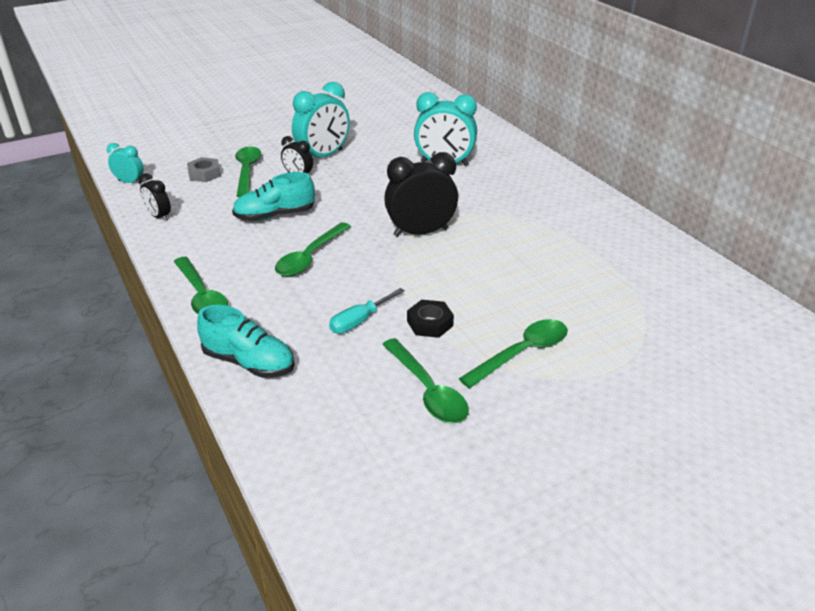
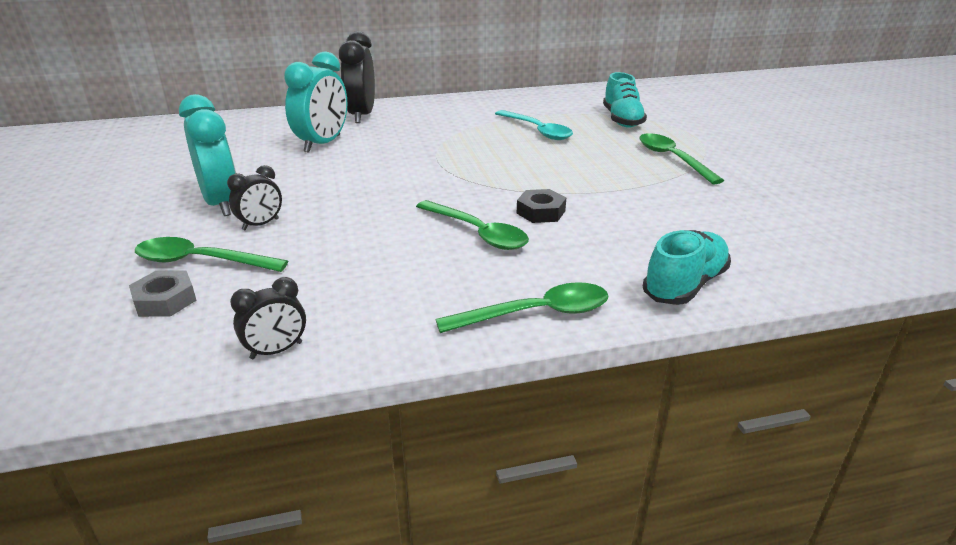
camera: 75 degrees left, 5 degrees down
turquoise clock [107,143,144,184] -> none
turquoise shoe [232,172,315,221] -> turquoise shoe moved to [603,72,647,128]
turquoise screwdriver [329,288,405,334] -> none
green spoon [382,338,469,423] -> none
black clock [384,152,458,237] -> black clock moved to [339,31,375,123]
black nut [407,300,454,338] -> black nut moved to [517,189,566,223]
none -> turquoise spoon [495,110,573,140]

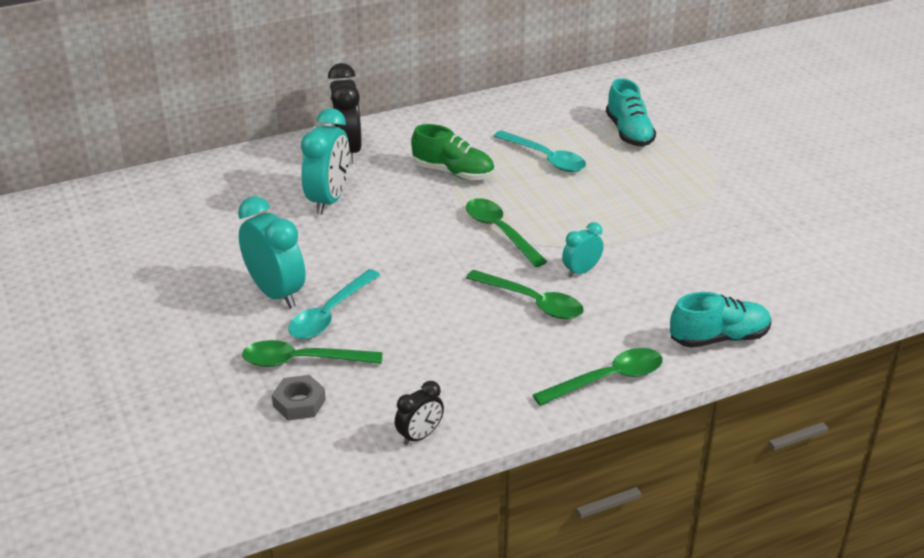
camera: 10 degrees left, 5 degrees up
black clock [227,165,282,230] -> turquoise spoon [288,269,380,339]
black nut [517,189,566,223] -> turquoise clock [562,222,604,278]
green spoon [639,133,724,184] -> green spoon moved to [466,198,547,267]
turquoise shoe [643,230,731,305] -> turquoise shoe turned 45 degrees clockwise [670,292,771,348]
none -> green shoe [411,124,494,180]

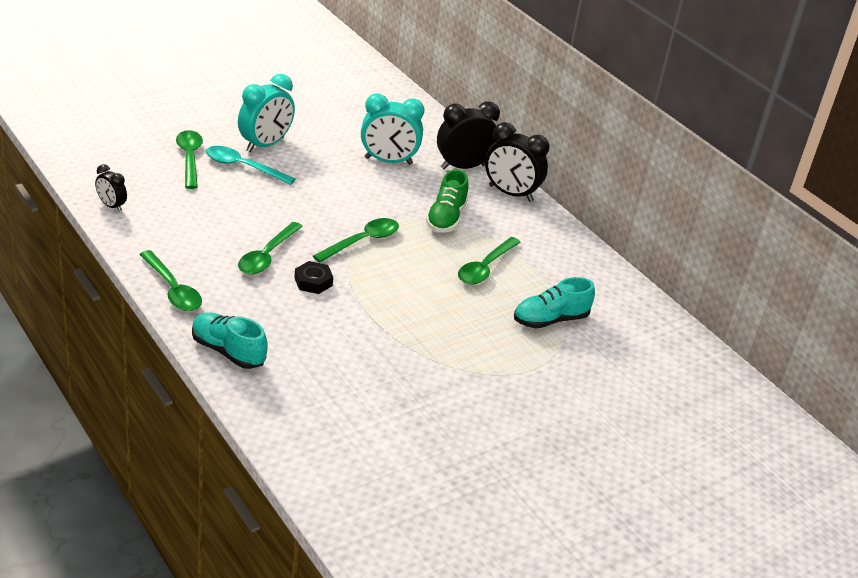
camera: 75 degrees right, 0 degrees up
grey nut [272,375,326,420] -> none
turquoise spoon [494,130,586,172] -> green spoon [458,237,521,285]
turquoise clock [562,222,604,278] -> black nut [294,261,333,294]
turquoise shoe [670,292,771,348] -> turquoise shoe turned 150 degrees clockwise [192,312,268,369]
none -> black clock [485,122,549,202]

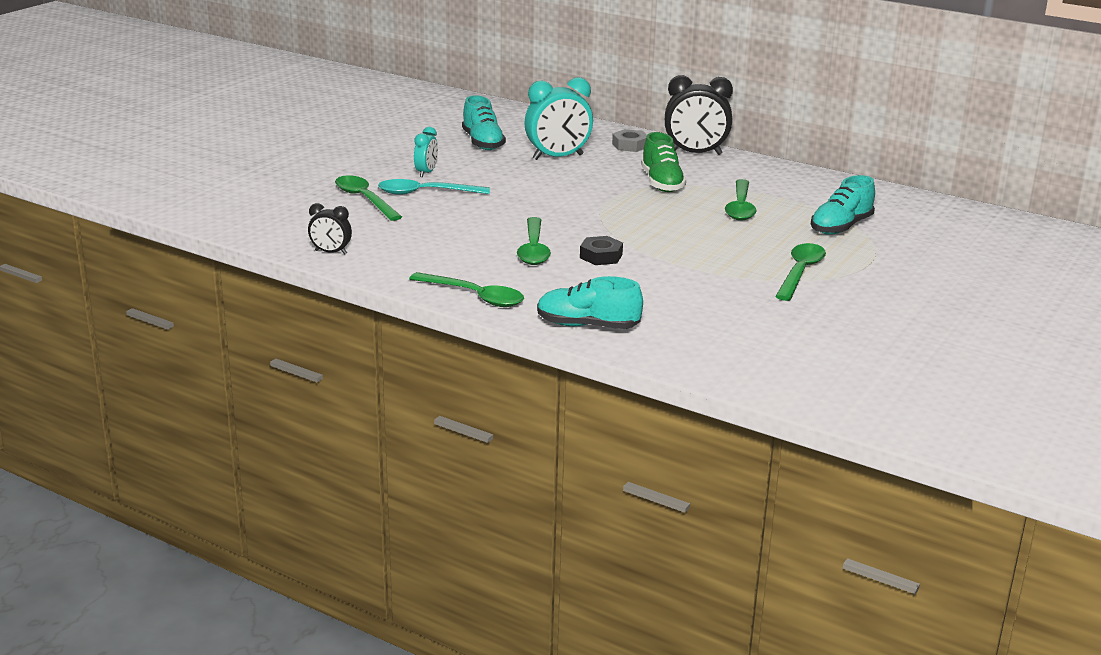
camera: 20 degrees left, 10 degrees down
turquoise clock [238,74,295,152] -> turquoise clock [414,127,438,177], size x0.54
green spoon [313,218,399,263] -> green spoon moved to [775,243,826,301]
black clock [437,101,500,169] -> grey nut [612,129,647,152]
none -> turquoise shoe [462,95,506,150]

